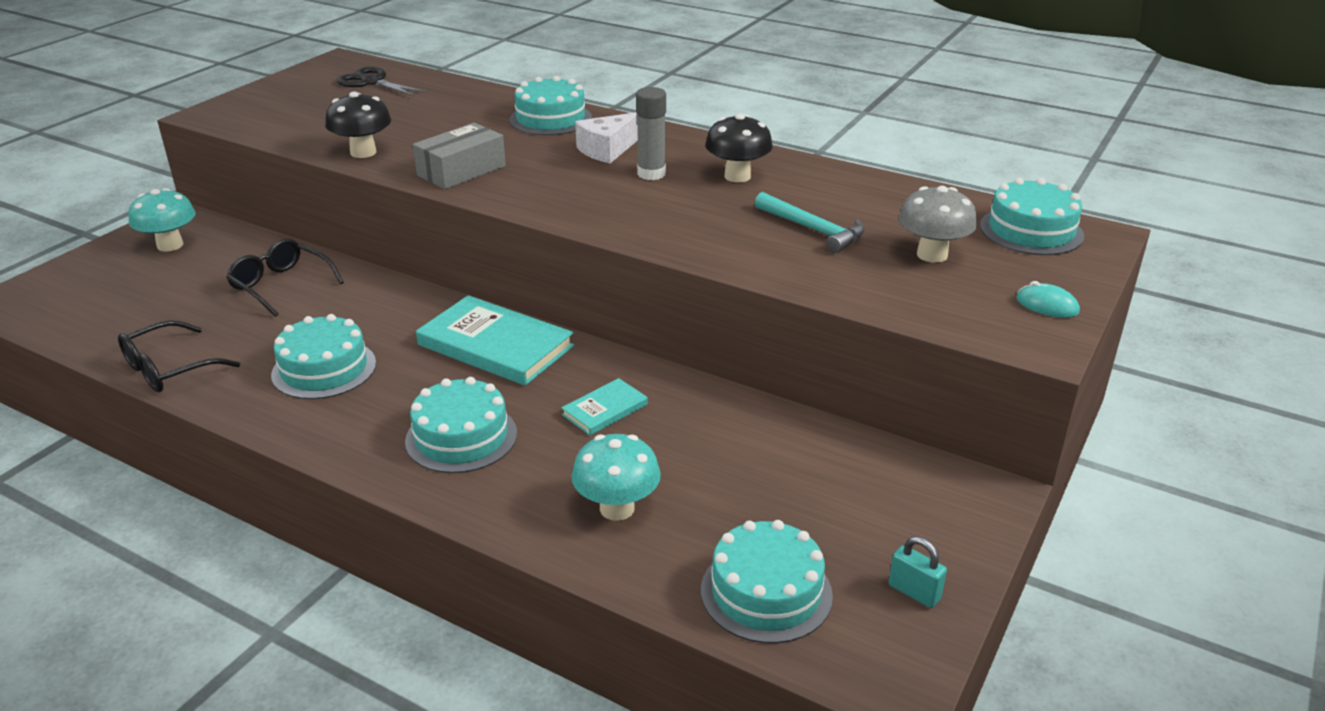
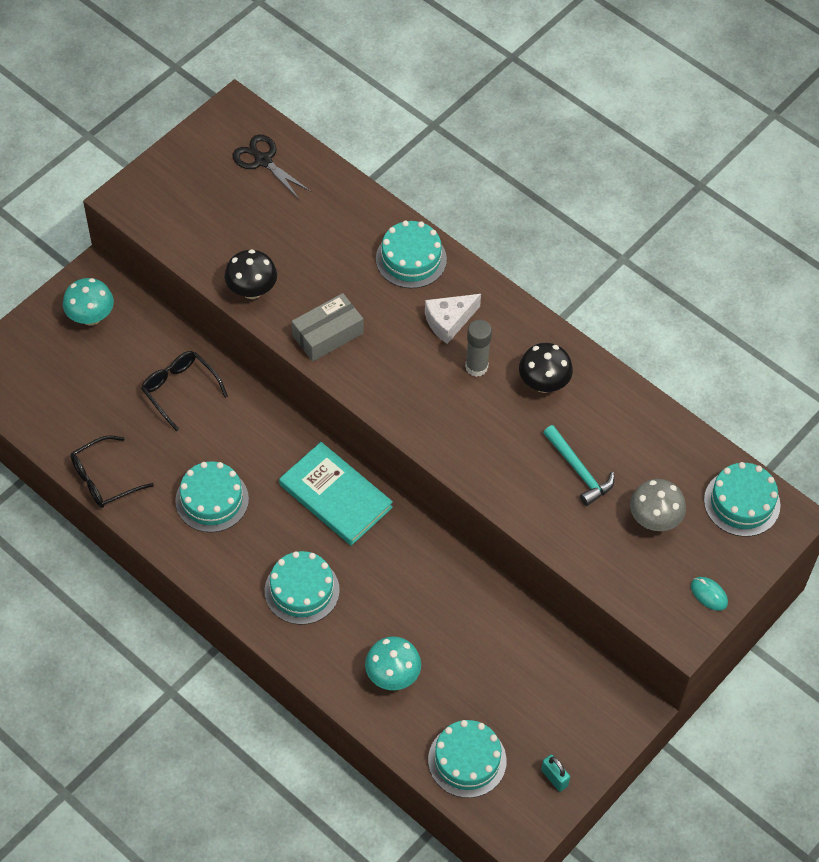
camera: 10 degrees right, 25 degrees up
turquoise book [561,378,648,435] -> none

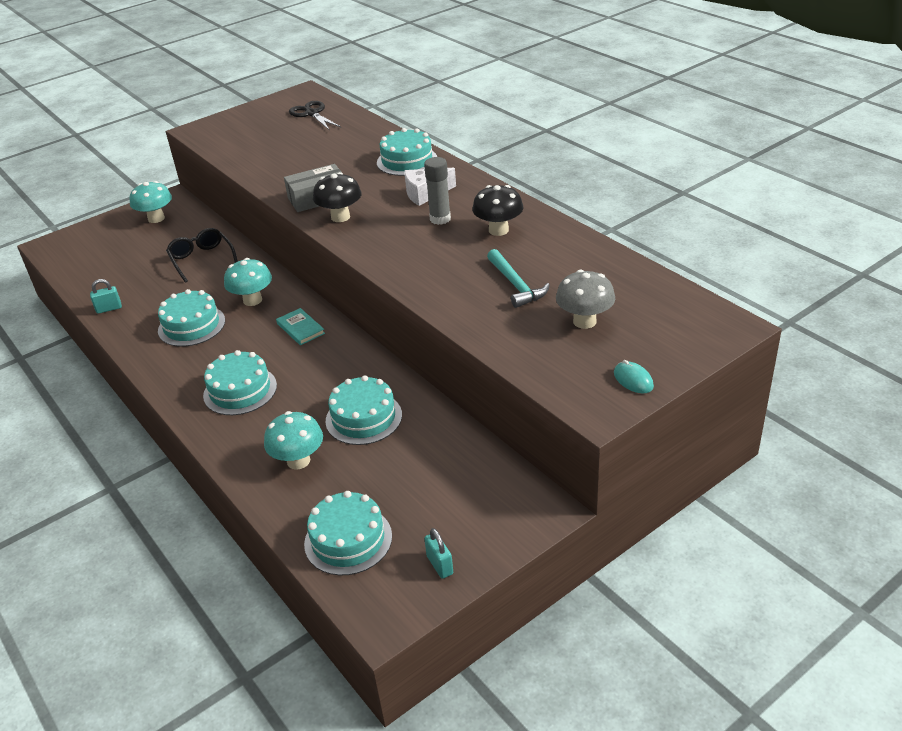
camera: 15 degrees right, 20 degrees down
black glasses [70,436,154,508] -> turquoise padlock [90,279,122,314]
black mushroom [225,249,277,299] -> black mushroom moved to [313,172,362,222]
turquoise book [279,442,393,546] -> turquoise book [276,308,325,345], size x0.51
turquoise cake [704,462,780,537] -> turquoise cake moved to [325,375,402,445]
none -> turquoise mushroom [224,258,272,306]

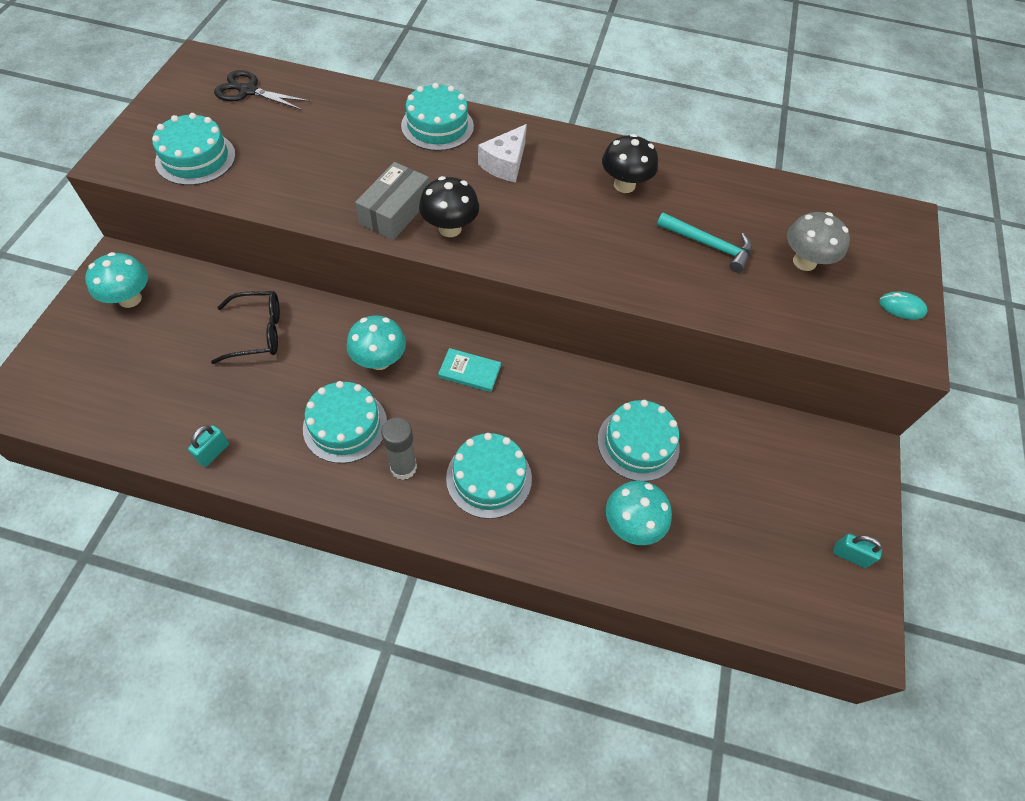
camera: 45 degrees left, 20 degrees up
black glasses [166,228,238,283] -> black glasses turned 150 degrees clockwise [211,291,280,364]
turquoise cake [304,491,392,575] -> turquoise cake moved to [152,113,236,185]
grey glue stick [424,157,451,225] -> grey glue stick moved to [381,418,417,480]

